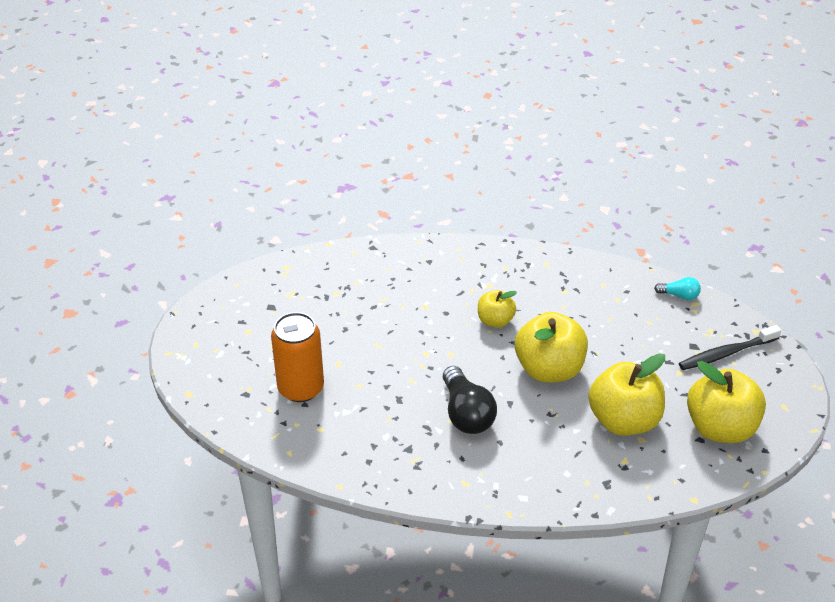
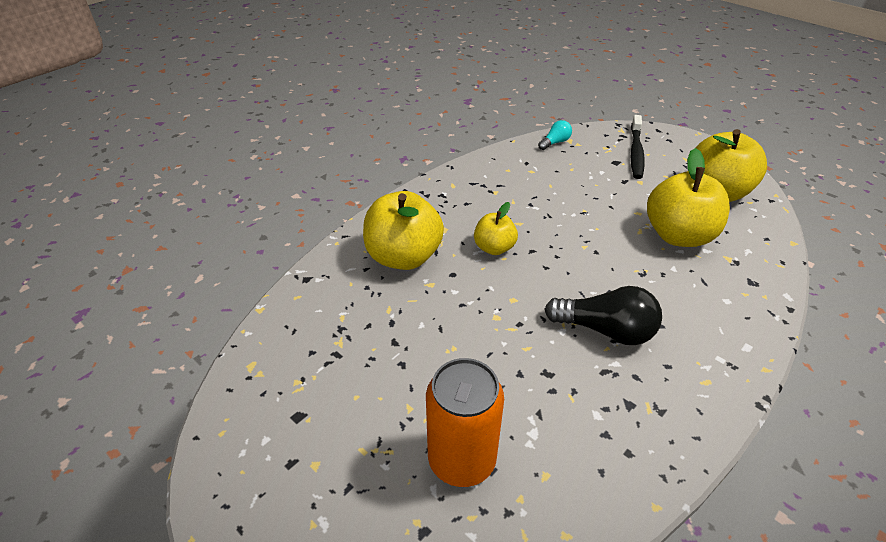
camera: 55 degrees left, 0 degrees up
yellow apple [515,312,588,382] -> yellow apple moved to [363,191,444,270]

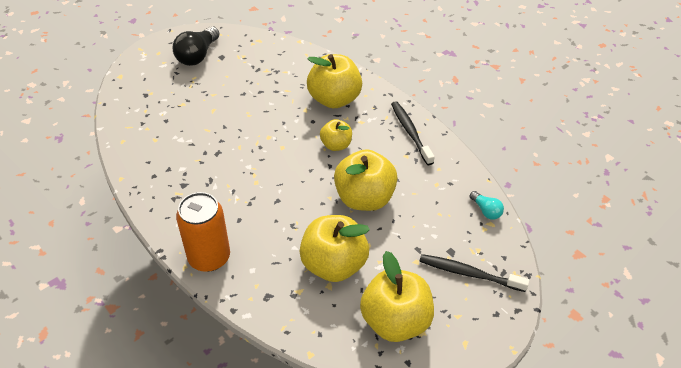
camera: 95 degrees right, 5 degrees up
orange can [426,358,504,487] -> orange can moved to [176,192,230,272]
black light bulb [544,286,662,345] -> black light bulb moved to [173,26,219,66]
none -> yellow apple [334,149,398,211]
none -> black toothbrush [391,101,435,165]

